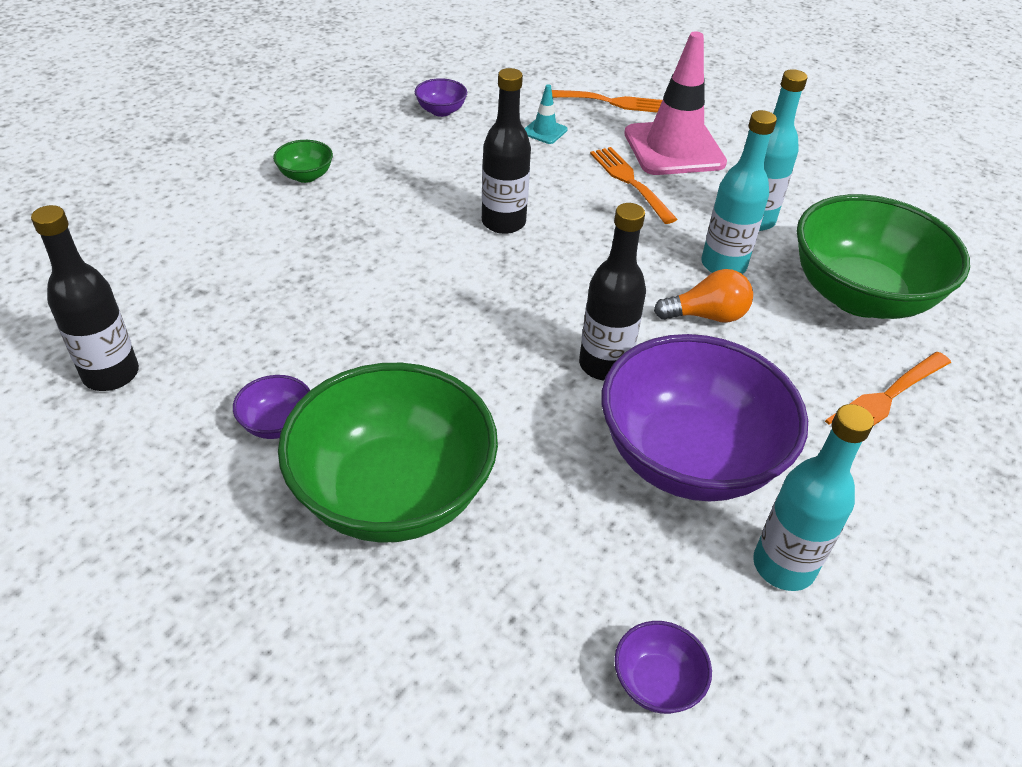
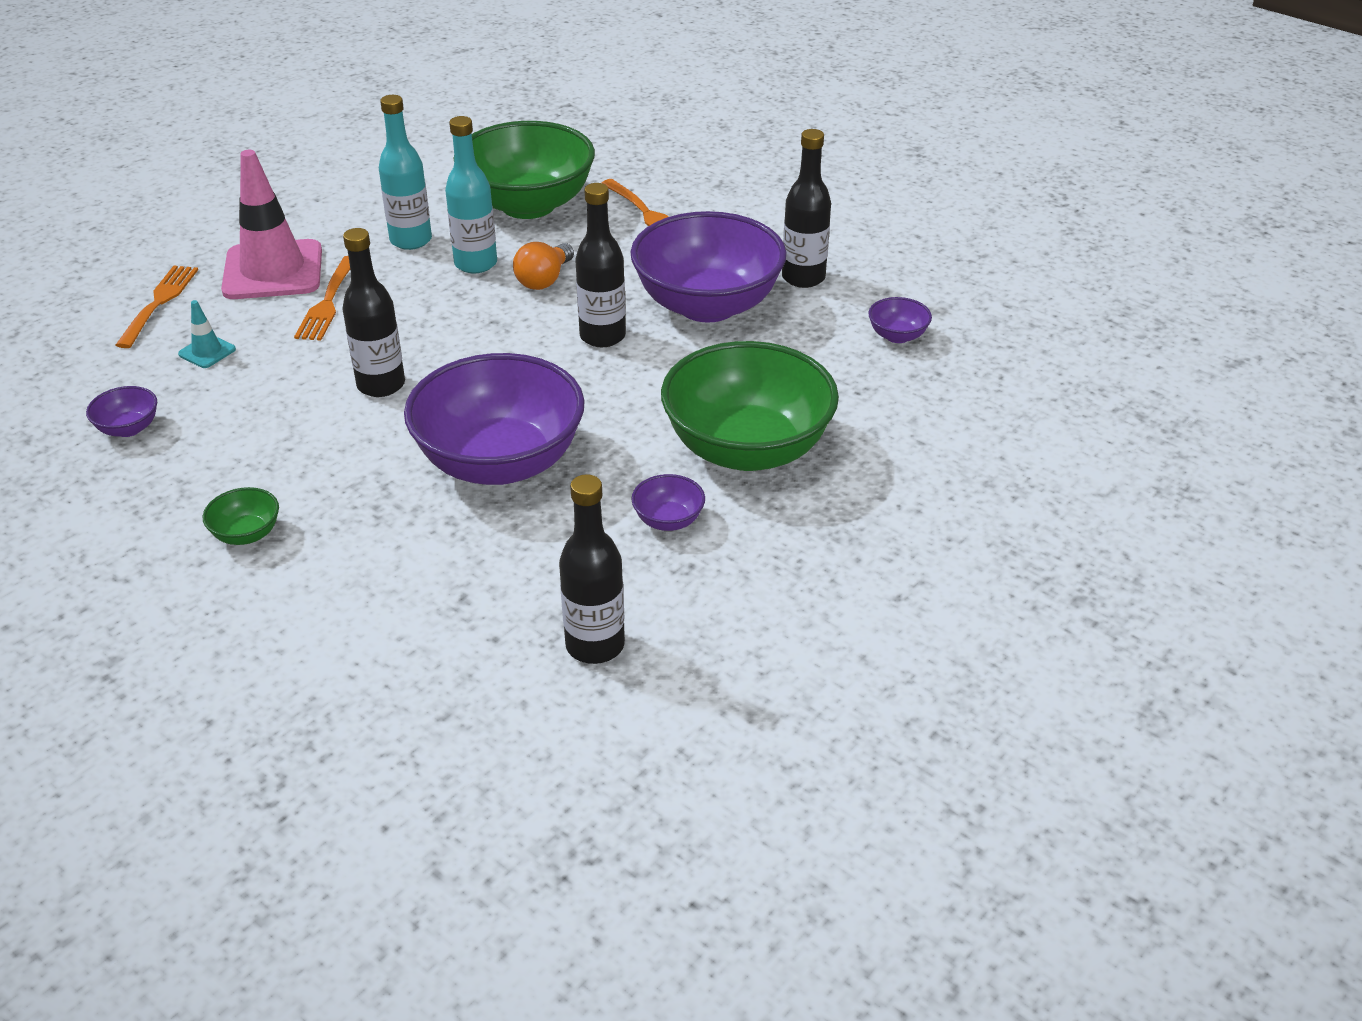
camera: 85 degrees left, 5 degrees down
orange fork [590,147,678,224] -> orange fork turned 60 degrees counterclockwise [294,256,350,341]
orange light bulb [654,269,753,322] -> orange light bulb turned 150 degrees counterclockwise [513,242,574,290]
turquoise bottle [753,404,874,591] -> black bottle [782,129,831,288]
none -> purple bowl [404,353,585,485]

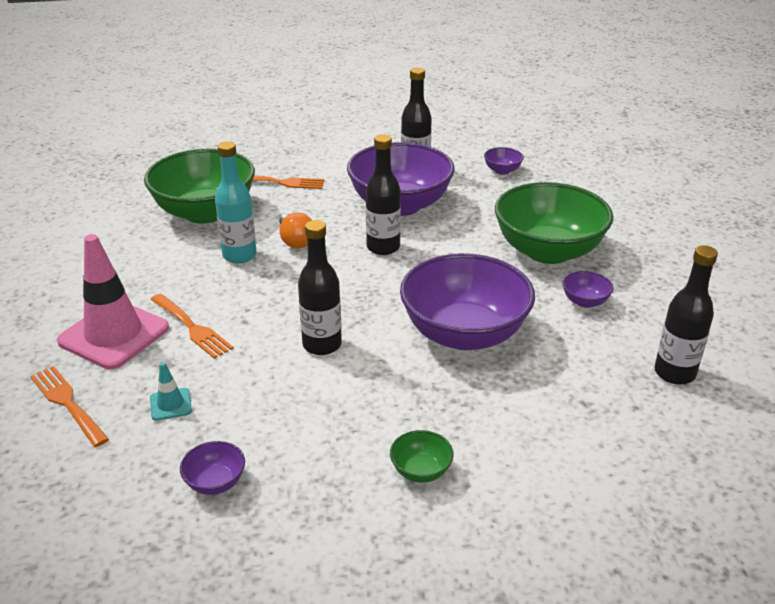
camera: 50 degrees left, 5 degrees down
turquoise bottle [379,95,432,250] -> none

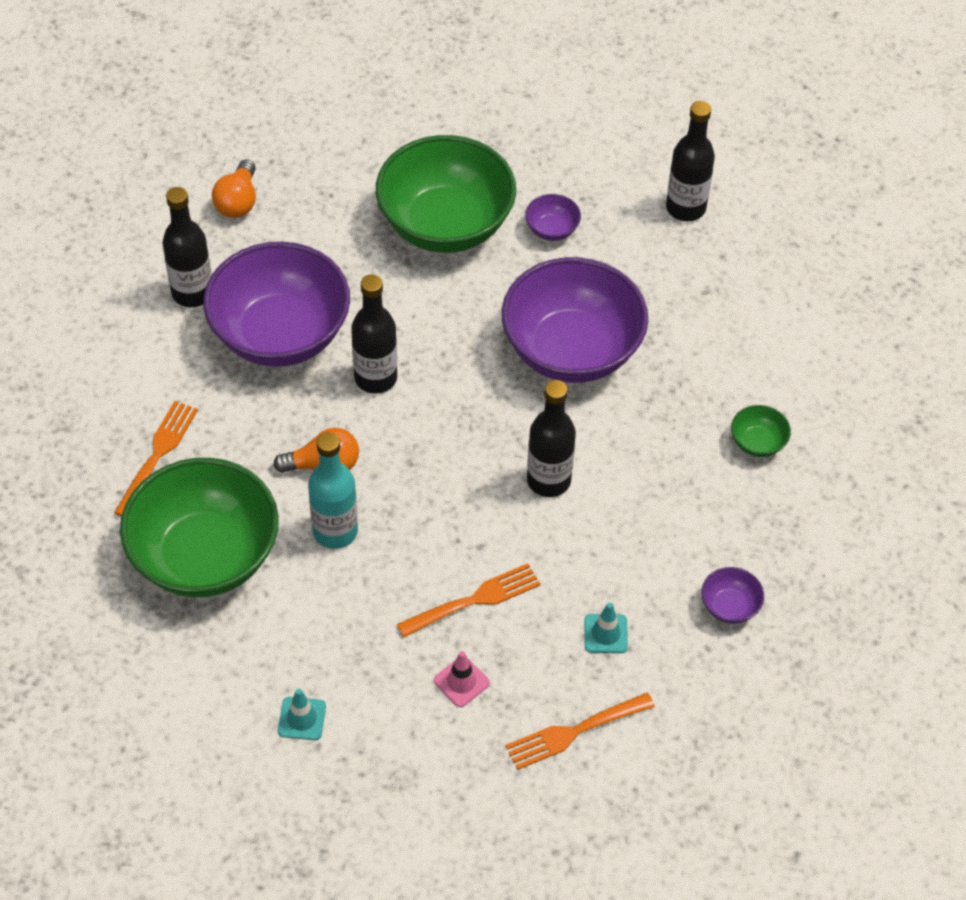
camera: 75 degrees left, 20 degrees up
pink traffic cone [57,234,169,369] -> pink traffic cone [434,651,490,707], size x0.43
purple bowl [484,147,524,175] -> orange light bulb [212,159,256,218]
none -> turquoise traffic cone [278,688,326,740]

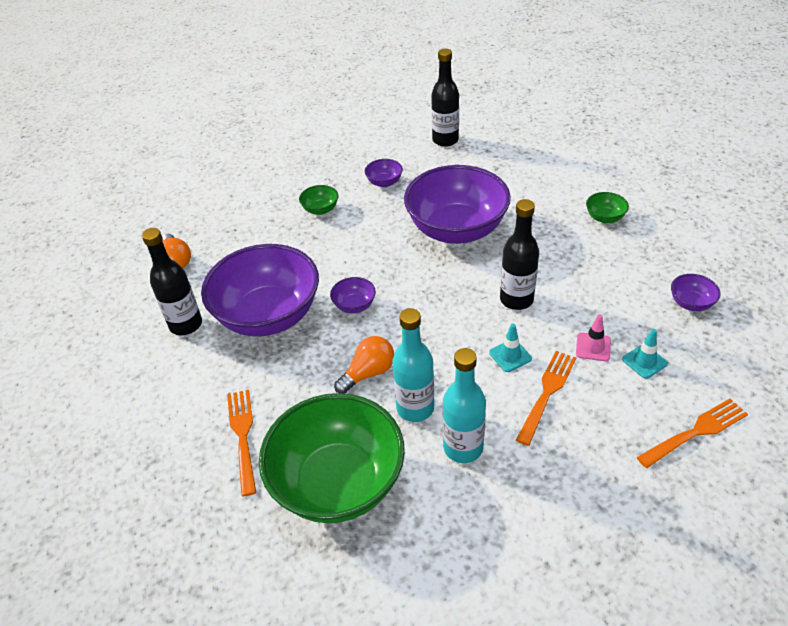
camera: 30 degrees left, 10 degrees down
turquoise traffic cone [278,688,326,740] -> turquoise traffic cone moved to [489,323,532,372]
black bottle [351,274,397,394] -> purple bowl [330,277,376,313]
green bowl [376,135,516,253] -> green bowl [299,185,338,215], size x0.40
pink traffic cone [434,651,490,707] -> pink traffic cone moved to [576,315,611,361]
orange fork [505,693,655,770] -> orange fork turned 150 degrees counterclockwise [637,399,748,468]
none -> turquoise bottle [443,348,486,463]

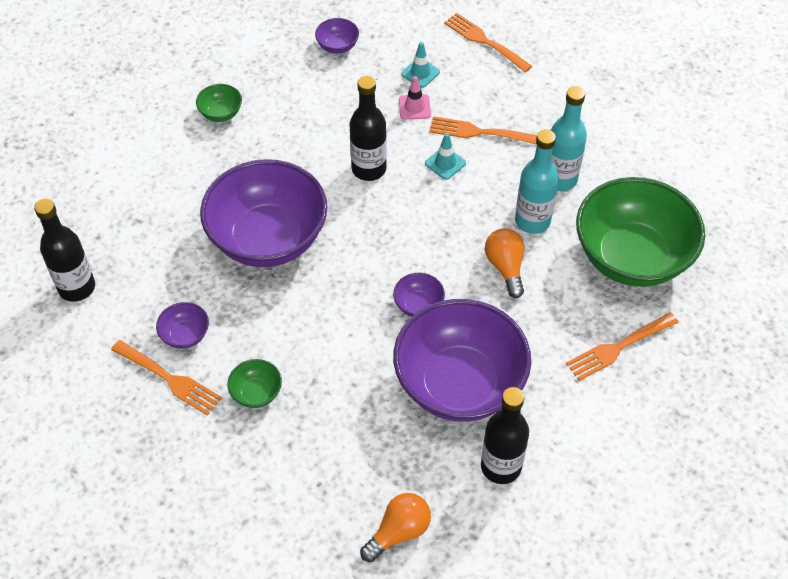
camera: 110 degrees left, 10 degrees up
orange light bulb [334,336,394,394] -> orange light bulb turned 45 degrees clockwise [485,228,525,298]
none -> orange fork [111,340,222,416]

